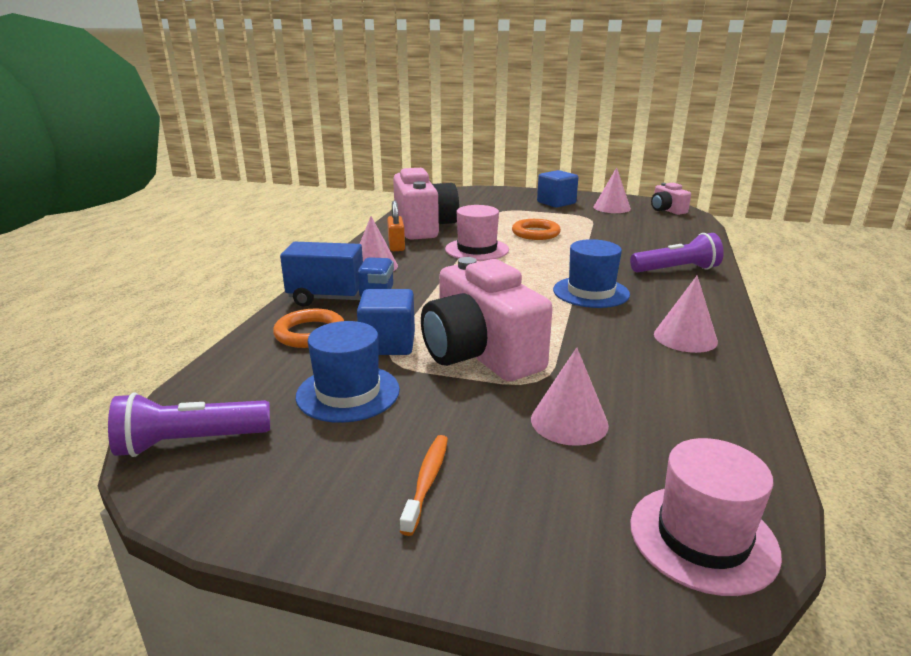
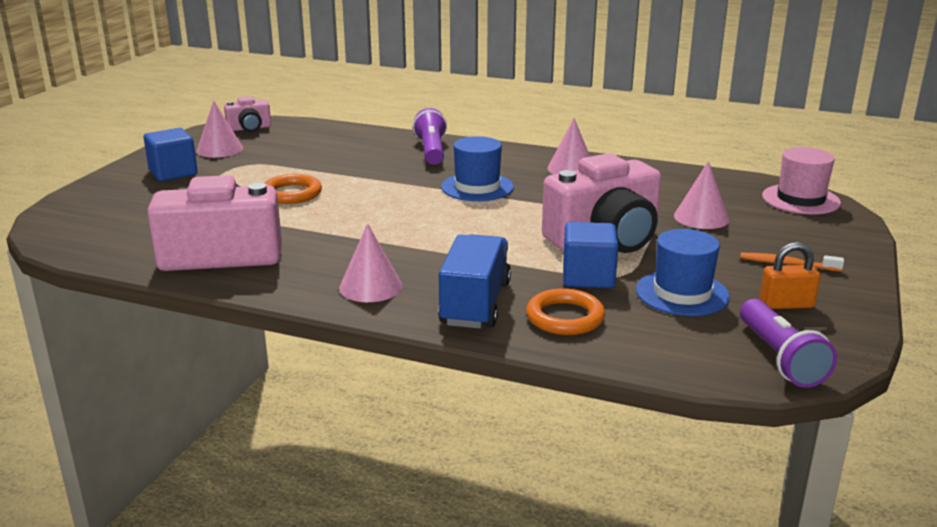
camera: 85 degrees left, 0 degrees up
orange padlock [387,201,405,251] -> orange padlock moved to [760,242,821,309]
pink hat [445,205,509,261] -> none

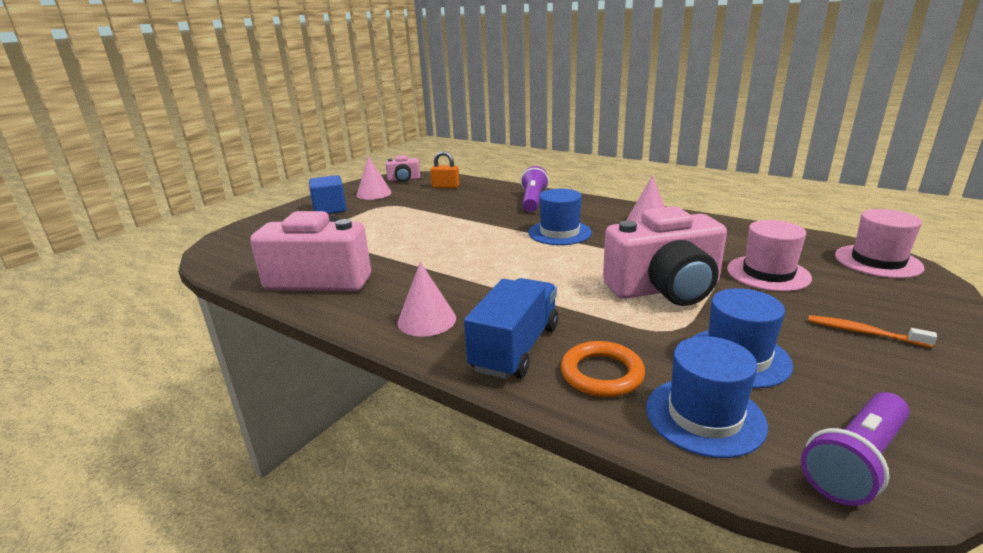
camera: 15 degrees right, 0 degrees up
orange ring [265,174,322,204] -> none
blue cube [563,222,618,288] -> none
pink cone [674,161,729,229] -> pink hat [727,220,812,292]
purple flashlight [740,299,837,388] -> purple flashlight turned 45 degrees clockwise [801,392,910,506]
orange padlock [760,242,821,309] -> orange padlock moved to [430,151,460,188]
none -> blue hat [646,336,768,458]

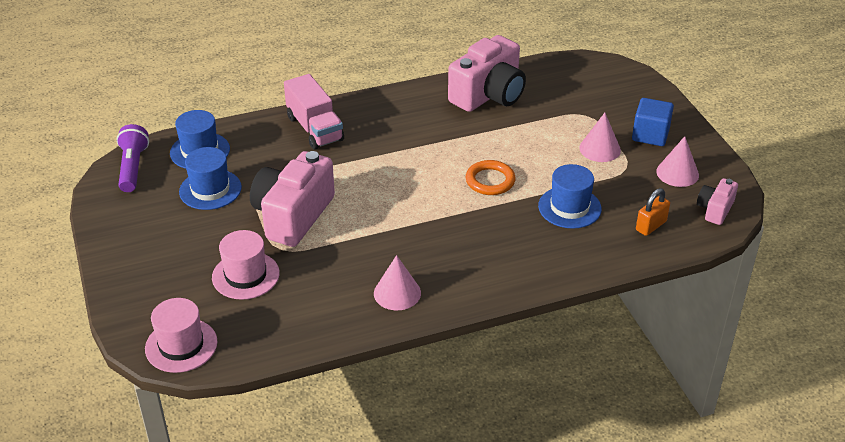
camera: 125 degrees right, 15 degrees up
pink cone [397,262,456,337] -> pink cone moved to [579,113,621,162]
blue truck [464,278,559,379] -> pink truck [284,74,344,150]
purple flashlight [521,166,549,212] -> none
blue hat [528,189,592,245] -> blue hat moved to [538,164,602,229]
orange ring [561,341,645,397] -> orange ring moved to [466,160,516,195]
orange toothbrush [808,315,937,348] -> none

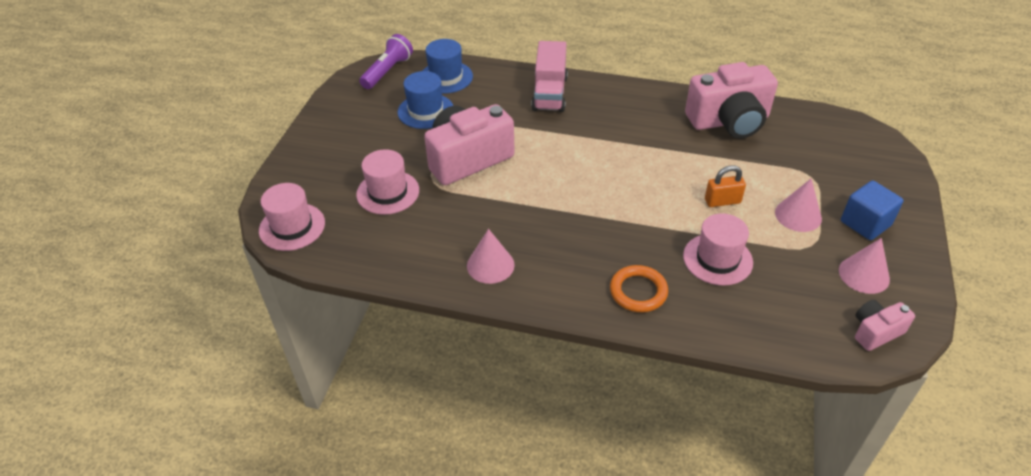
camera: 35 degrees right, 5 degrees up
orange ring [466,160,516,195] -> orange ring moved to [610,265,668,312]
blue hat [538,164,602,229] -> pink hat [683,213,753,286]
orange padlock [636,188,670,236] -> orange padlock moved to [705,165,746,207]

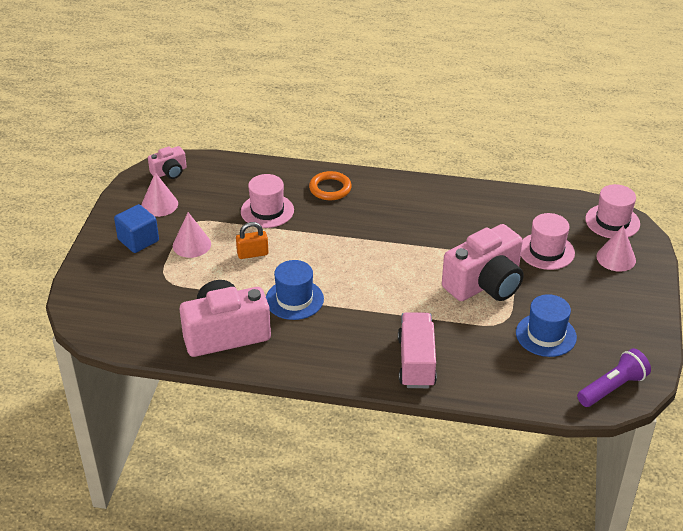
camera: 175 degrees right, 5 degrees down
purple flashlight [359,34,413,89] -> purple flashlight turned 150 degrees counterclockwise [577,348,651,407]
blue hat [422,39,473,94] -> blue hat moved to [266,260,324,320]
pink cone [467,229,515,284] -> pink cone moved to [596,225,636,272]

